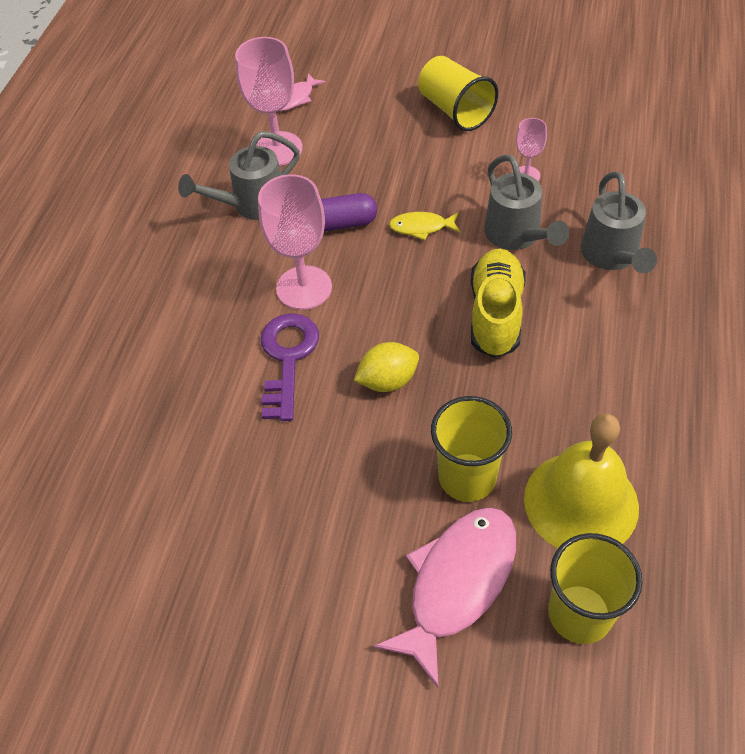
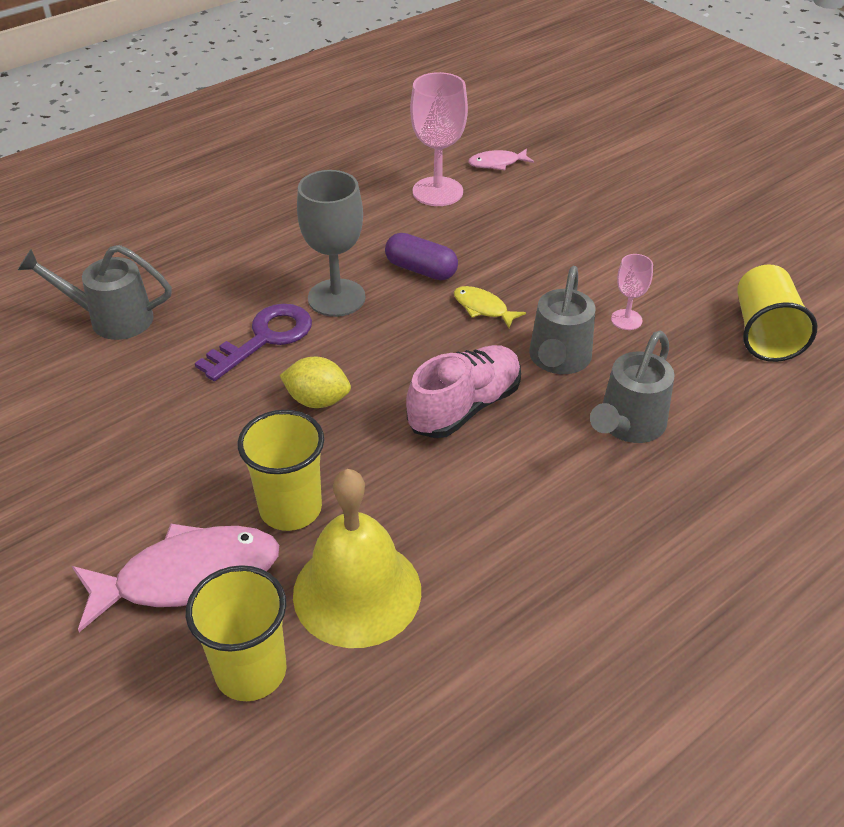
camera: 35 degrees right, 10 degrees down
grey watering can [178,131,300,220] -> grey watering can moved to [18,245,172,340]
pink goblet [258,174,332,310] -> grey goblet [297,170,366,317]
yellow cup [418,56,498,131] -> yellow cup moved to [737,265,817,362]
yellow shoe [470,249,526,358] -> pink shoe [406,345,521,438]

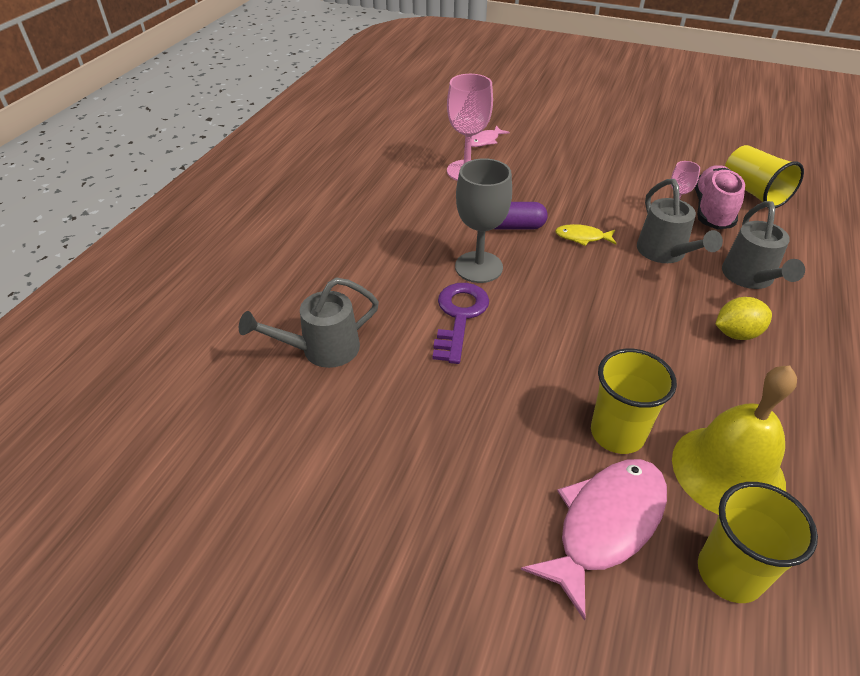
camera: 30 degrees left, 0 degrees up
yellow lemon [280,357,351,408] -> yellow lemon moved to [715,297,772,340]
pink shoe [406,345,521,438] -> pink shoe moved to [695,165,745,230]

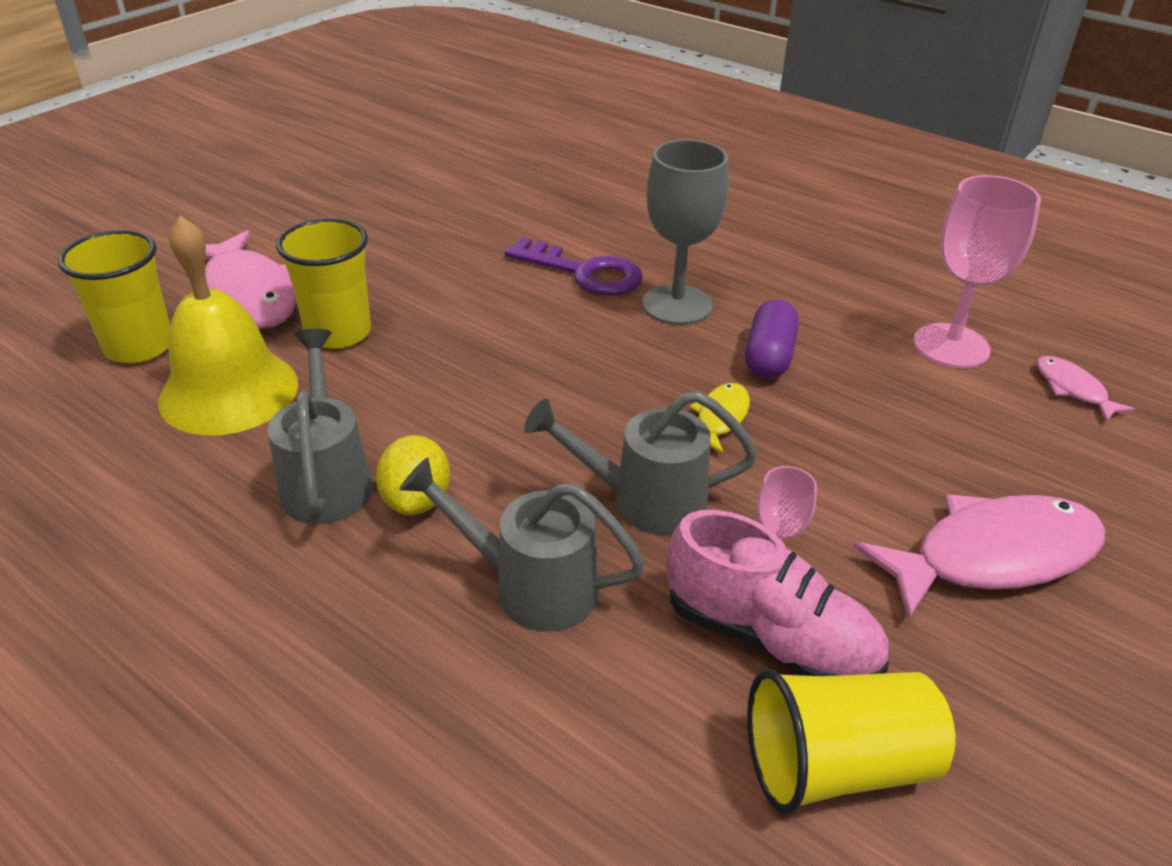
camera: 105 degrees right, 5 degrees down
grey watering can [239,277,379,368] -> grey watering can moved to [268,328,373,524]
none -> pink fish [854,494,1106,620]

